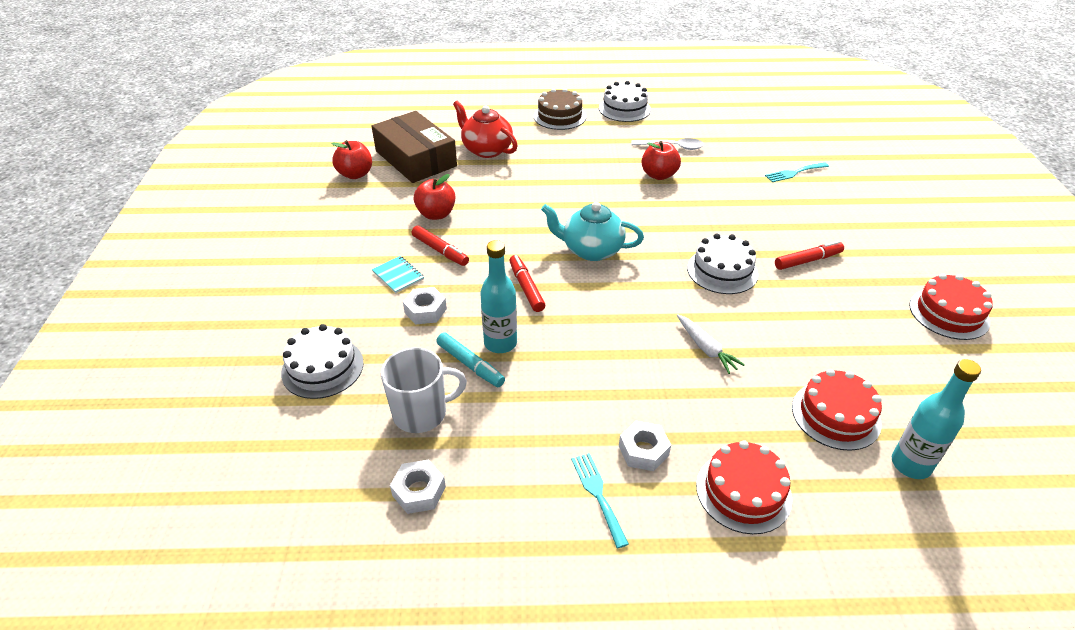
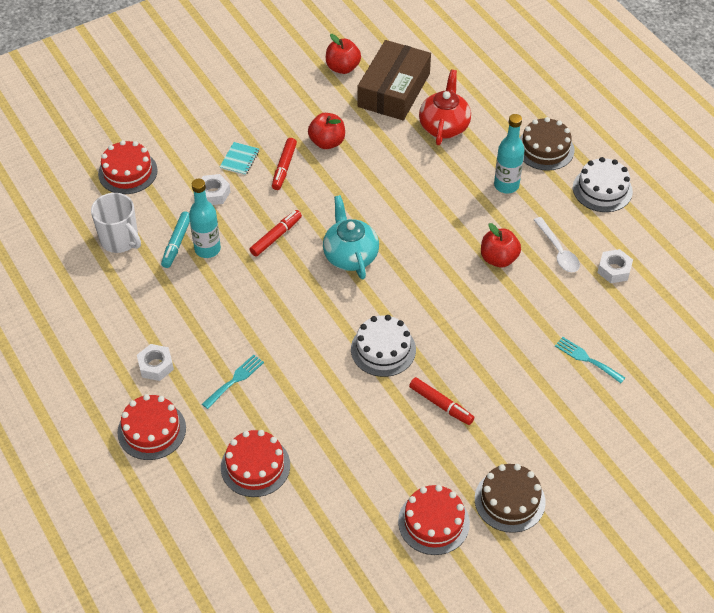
camera: 60 degrees right, 10 degrees up
white cake [281,324,364,399] -> red cake [98,140,158,194]
white nut [390,460,446,514] -> white nut moved to [597,249,633,283]
turquoise fork [571,453,629,548] -> turquoise fork moved to [202,354,264,409]
white carrot [677,314,745,374] -> none
turquoise bottle [892,359,981,479] -> turquoise bottle moved to [494,114,525,194]
none -> brown cake [475,464,546,533]

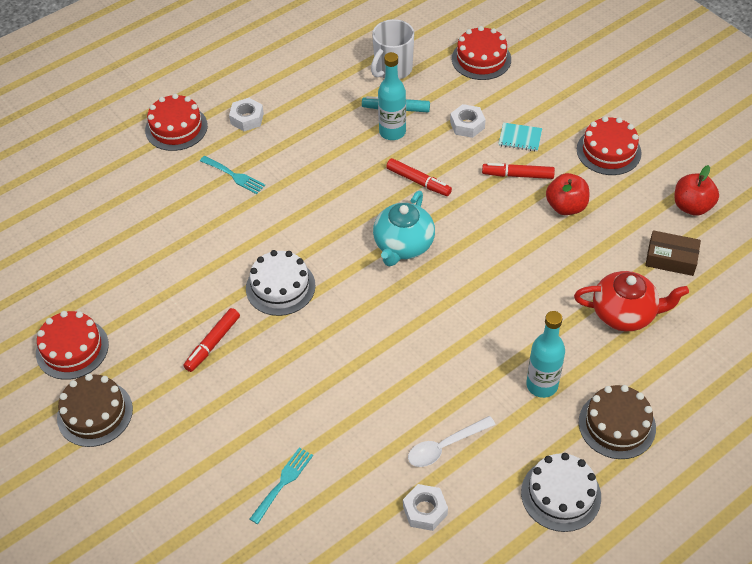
camera: 85 degrees right, 0 degrees up
red cake [221,430,290,497] -> red cake moved to [577,116,642,175]
turquoise teapot [323,195,379,279] -> turquoise teapot turned 135 degrees clockwise [373,191,435,267]
brown box [357,40,431,120] -> brown box [645,230,701,276], size x0.53
red apple [481,223,521,268] -> none

